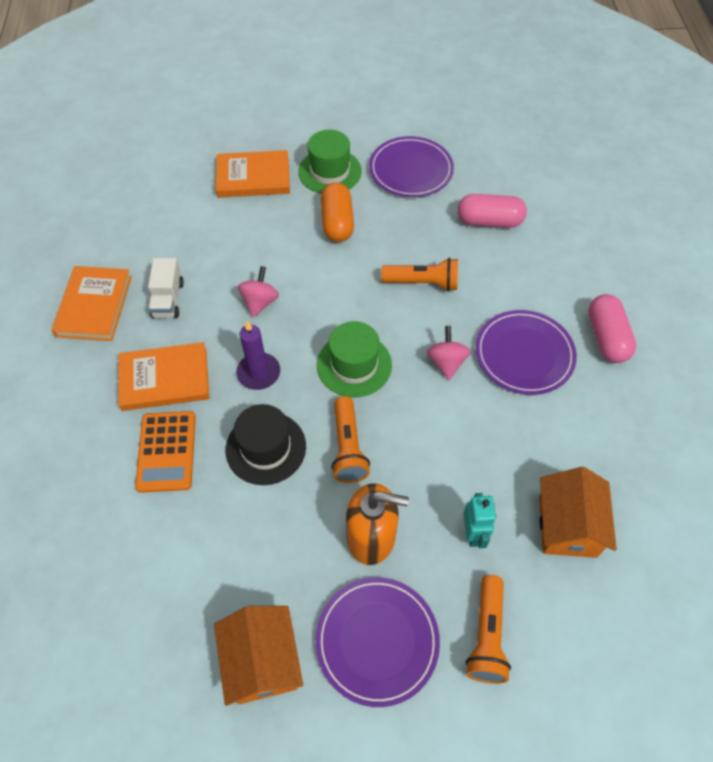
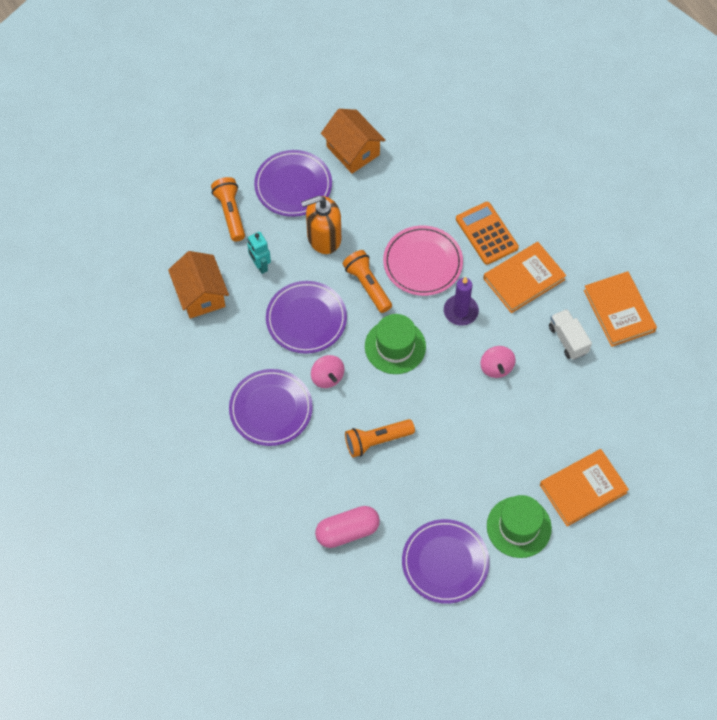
camera: 155 degrees right, 5 degrees up
black hat [226,404,306,485] -> pink plate [383,226,463,296]
orange capsule [321,182,354,242] -> none
pink capsule [588,294,636,363] -> none
none -> purple plate [266,281,347,354]

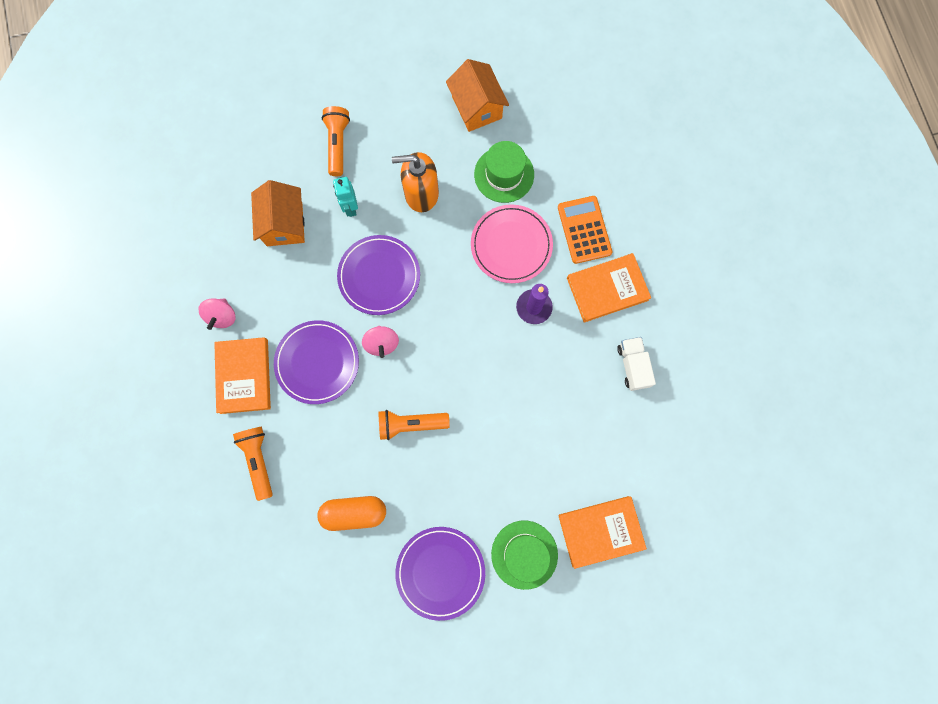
camera: 15 degrees right, 15 degrees up
purple plate [254,150,332,217] -> none
pink capsule [315,506,380,548] -> orange capsule [317,496,386,531]
orange flashlight [343,250,392,313] -> orange flashlight moved to [233,427,273,501]
green hat [365,314,426,374] -> green hat moved to [474,141,534,203]
pink spinning top [480,346,516,378] -> pink spinning top moved to [198,298,235,330]
orange book [584,271,657,347] -> orange book moved to [214,337,271,414]

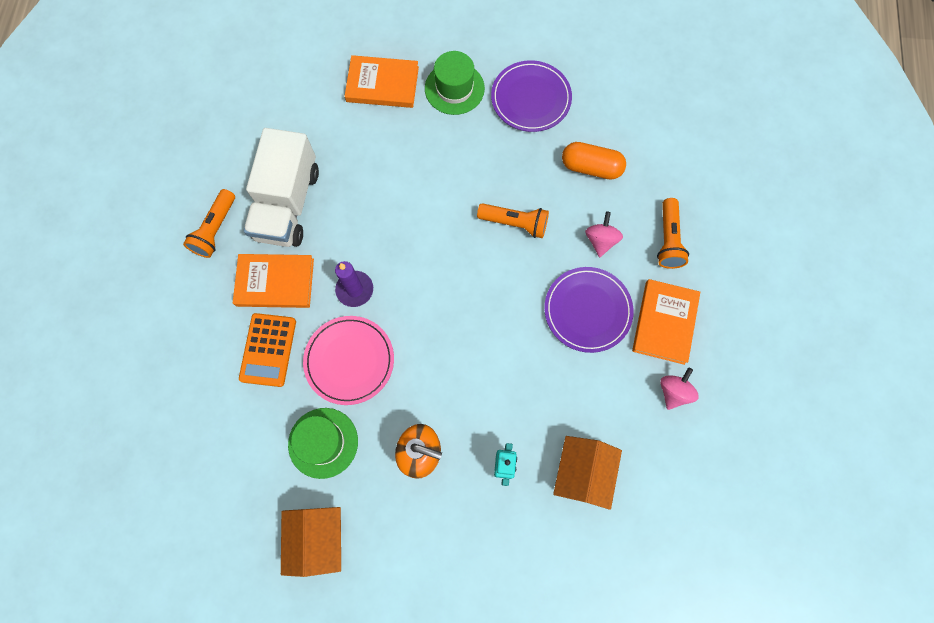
camera: 160 degrees left, 5 degrees down
orange flashlight [322,106,350,176] -> orange flashlight moved to [183,189,235,258]
purple plate [337,235,420,315] -> none
pink spinning top [362,326,399,358] -> pink spinning top moved to [585,212,623,257]
white truck [617,337,656,391] -> white truck [244,128,319,247], size x2.03

